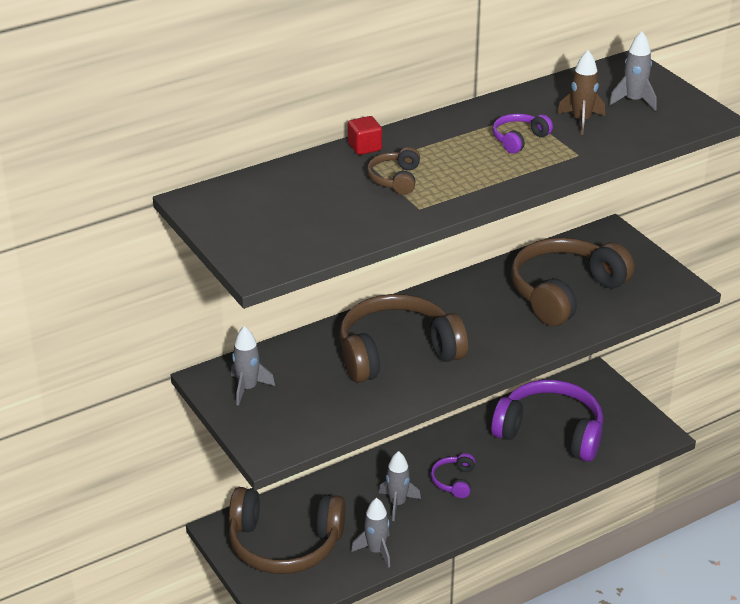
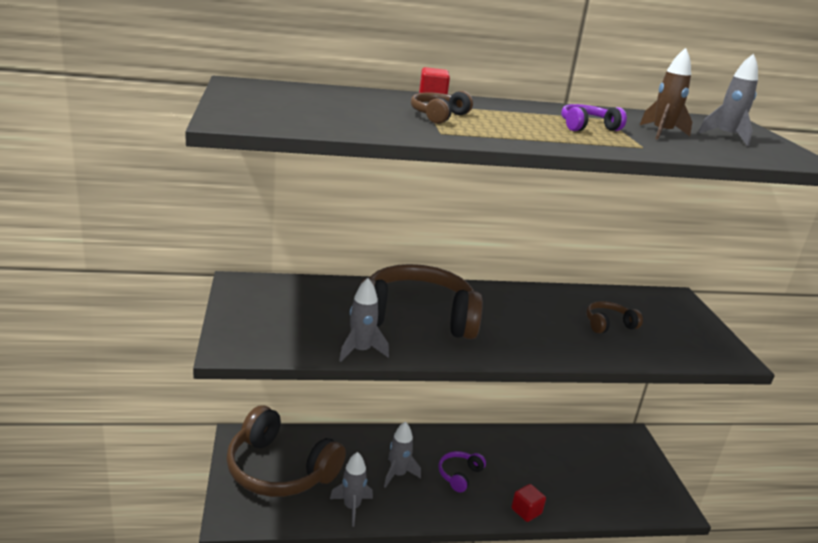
camera: 20 degrees right, 10 degrees down
grey rocket [231,326,275,406] -> grey rocket moved to [339,278,389,362]
purple headphones [491,380,603,462] -> none
brown headphones [511,237,635,326] -> brown headphones [586,301,643,333], size x0.45
none -> red cube [511,484,546,522]

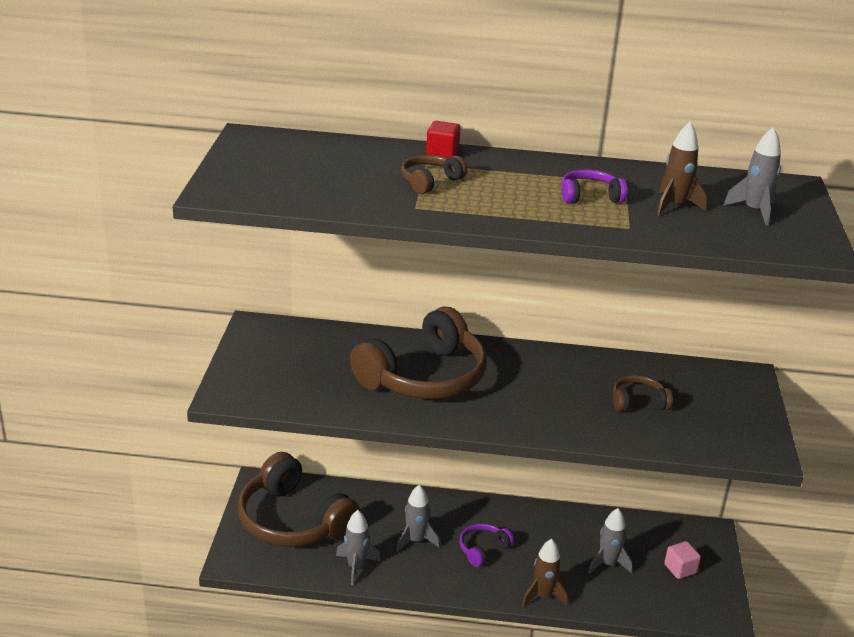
camera: 15 degrees right, 5 degrees up
grey rocket [339,278,389,362] -> grey rocket moved to [588,508,633,574]
brown headphones [360,264,483,339] -> brown headphones turned 120 degrees clockwise [350,306,487,399]
red cube [511,484,546,522] -> brown rocket [522,539,568,607]
none -> pink cube [664,541,701,579]

